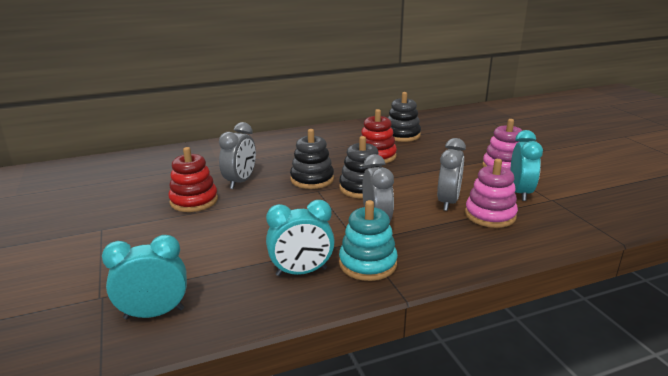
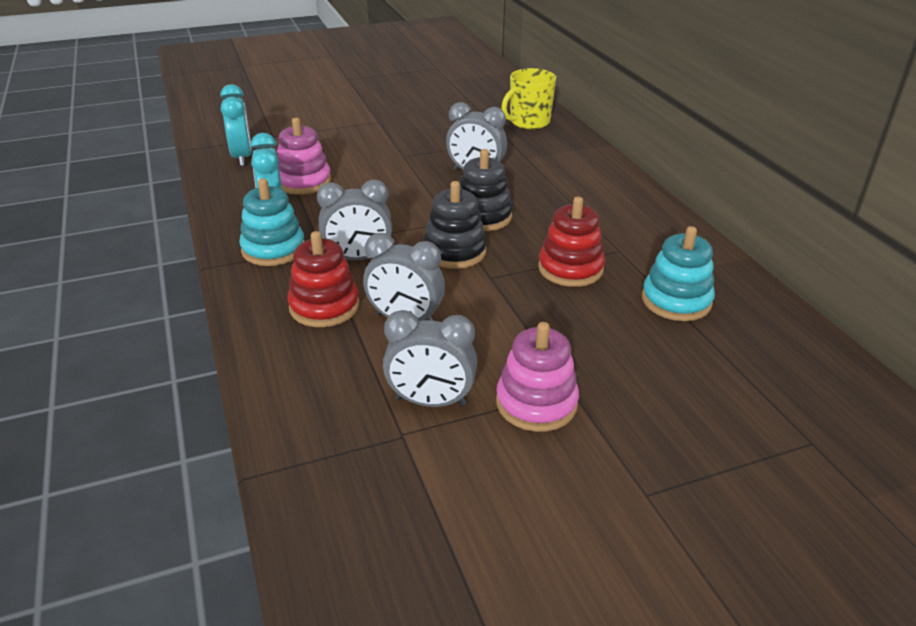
camera: 90 degrees right, 10 degrees up
red stacking toy [168,147,218,212] -> red stacking toy moved to [287,231,360,327]
black stacking toy [388,92,421,142] -> turquoise stacking toy [642,226,715,321]
pink stacking toy [465,159,518,228] -> pink stacking toy moved to [277,117,331,195]
turquoise clock [510,130,543,201] -> grey clock [383,310,477,407]
none -> yellow mug [501,68,556,129]

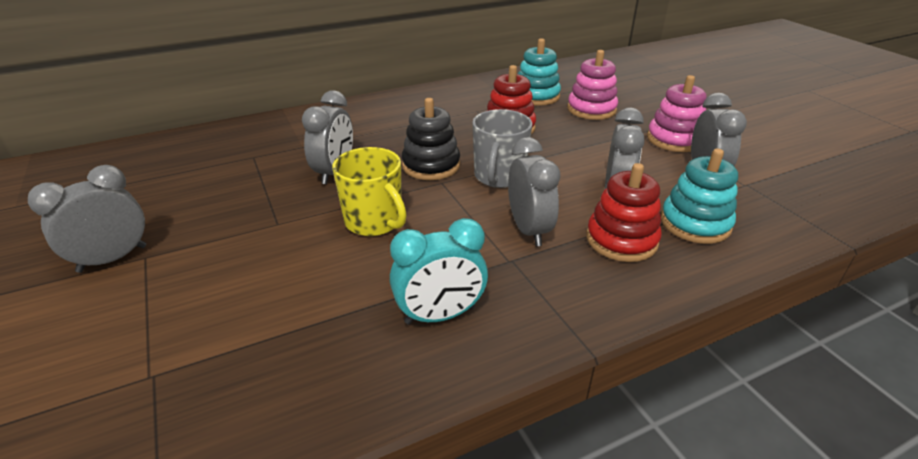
camera: 95 degrees left, 0 degrees up
turquoise clock [220,84,252,166] -> none
turquoise stacking toy [239,178,305,266] -> turquoise stacking toy moved to [661,148,738,244]
pink stacking toy [277,117,331,195] -> pink stacking toy moved to [567,50,618,120]
black stacking toy [423,181,487,269] -> grey mug [472,109,532,188]
yellow mug [501,68,556,129] -> yellow mug moved to [332,147,407,236]
none -> grey clock [28,165,146,273]

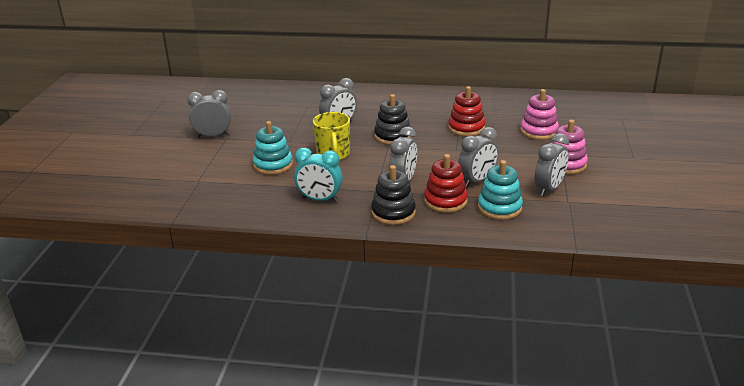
camera: 35 degrees right, 5 degrees down
grey mug [472,109,532,188] -> none
turquoise stacking toy [518,38,561,106] -> turquoise stacking toy moved to [253,121,293,175]
none -> black stacking toy [371,165,416,225]

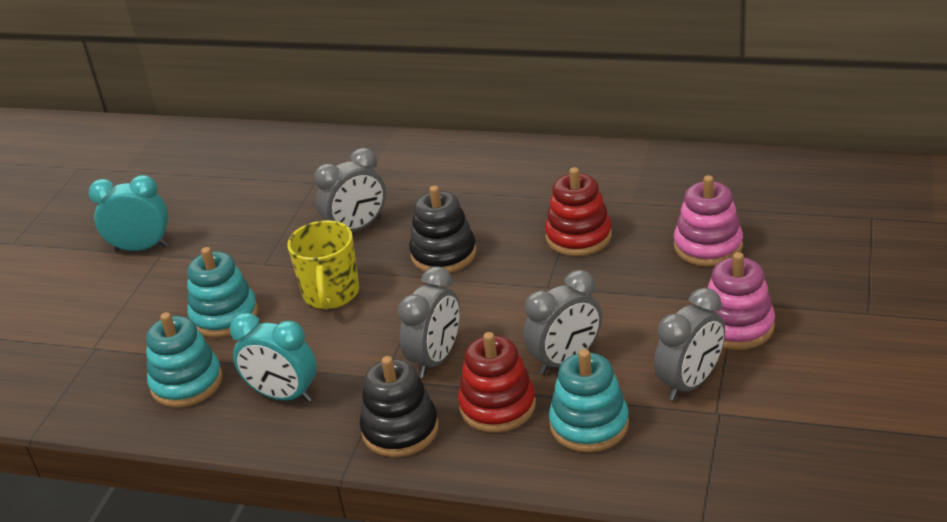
camera: 10 degrees right, 5 degrees up
grey clock [187,90,231,137] -> turquoise clock [89,175,169,252]
none -> turquoise stacking toy [146,312,223,408]

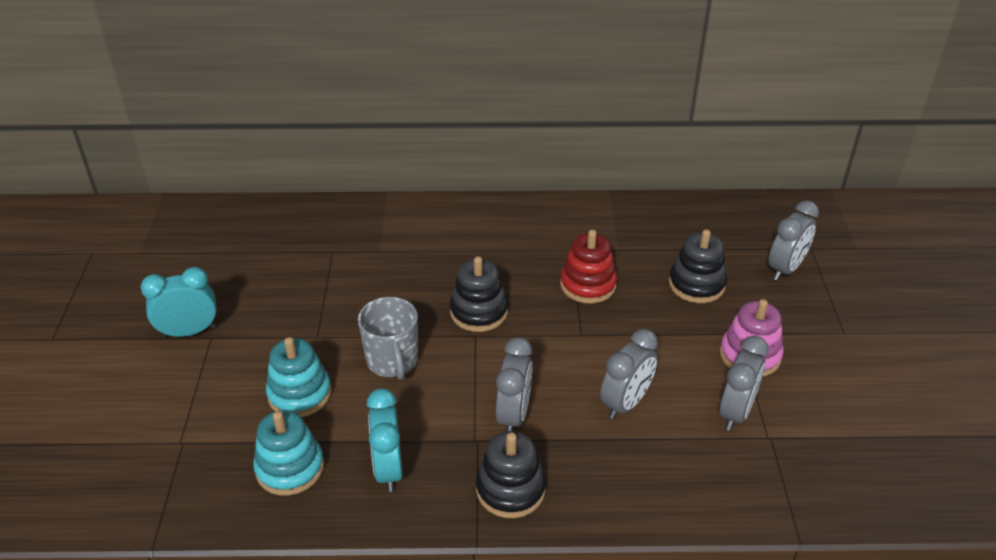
camera: 20 degrees left, 5 degrees up
turquoise clock [230,313,317,402] -> turquoise clock turned 75 degrees clockwise [367,388,403,492]
yellow mug [287,220,359,309] -> grey mug [358,297,418,380]
grey clock [314,148,386,232] -> grey clock moved to [768,200,819,281]
red stacking toy [458,332,536,433] -> none
turquoise stacking toy [549,349,629,452] -> none
pink stacking toy [674,175,743,267] -> black stacking toy [669,229,727,303]

